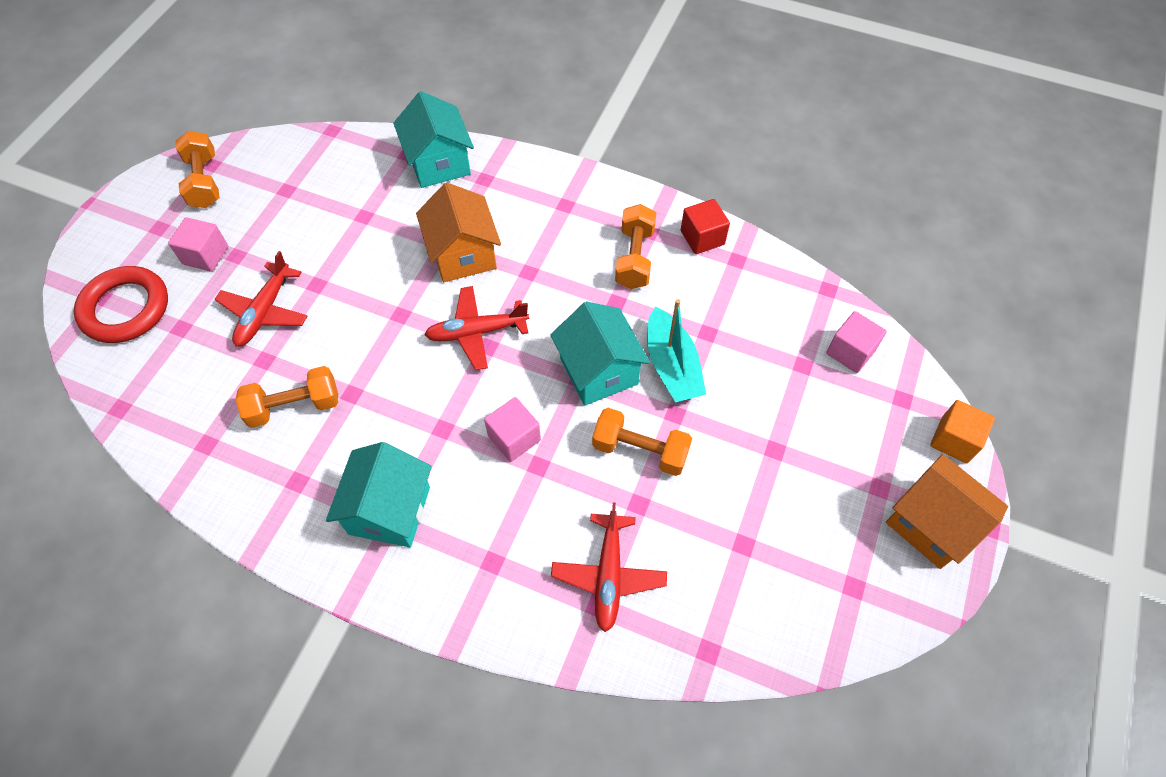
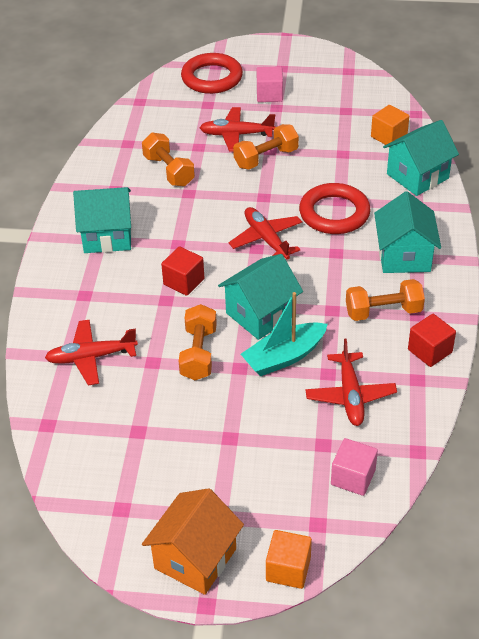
camera: 75 degrees right, 15 degrees down
orange dumbbell [175,131,220,208] -> orange dumbbell moved to [233,124,299,169]
orange house [416,183,501,282] -> red ring [299,183,371,234]
pink cube [484,397,541,462] -> red cube [161,246,204,296]
none -> red plane [305,338,397,426]
none -> orange cube [371,105,409,147]
none -> turquoise house [374,191,441,273]

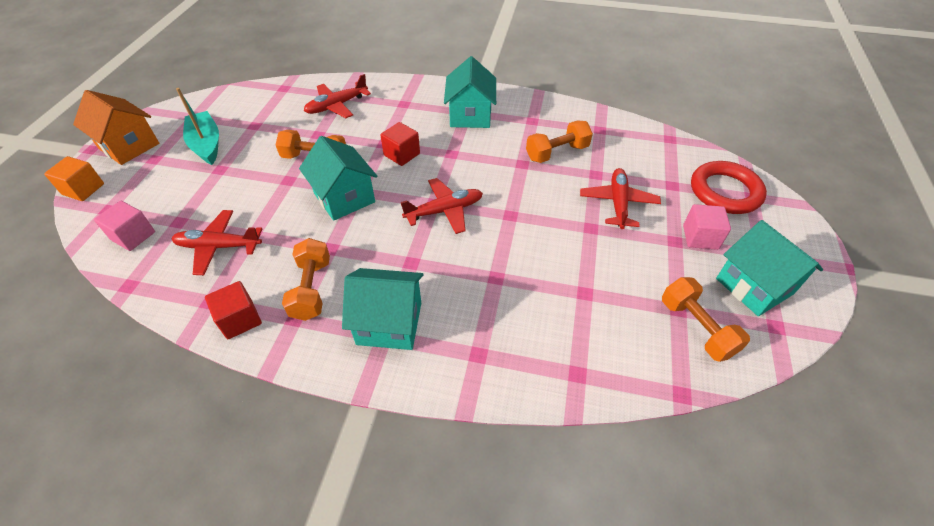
camera: 95 degrees right, 5 degrees up
red plane [45,320,138,385] -> red plane turned 120 degrees counterclockwise [304,74,371,118]
orange dumbbell [233,124,299,169] -> orange dumbbell moved to [662,277,750,362]
turquoise boat [241,292,328,376] -> turquoise boat moved to [176,88,219,165]
red ring [299,183,371,234] -> none
orange cube [371,105,409,147] -> none
turquoise house [383,120,459,196] -> turquoise house moved to [716,220,823,316]

